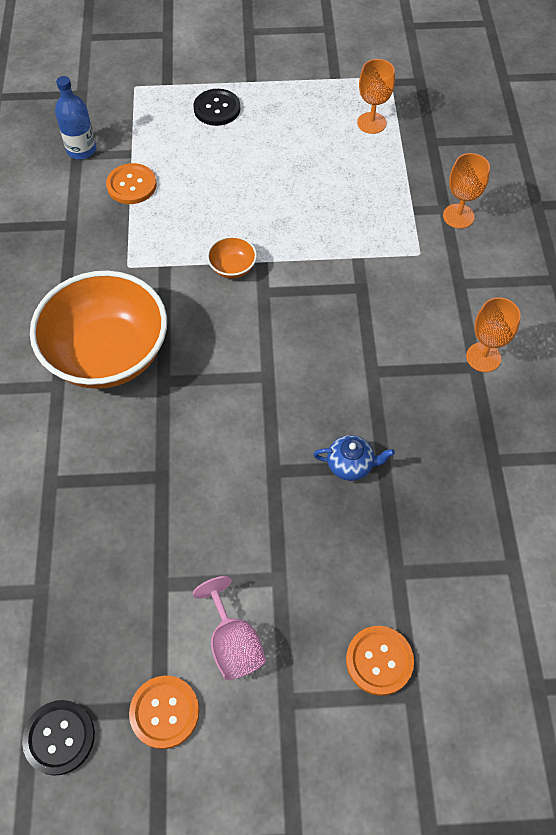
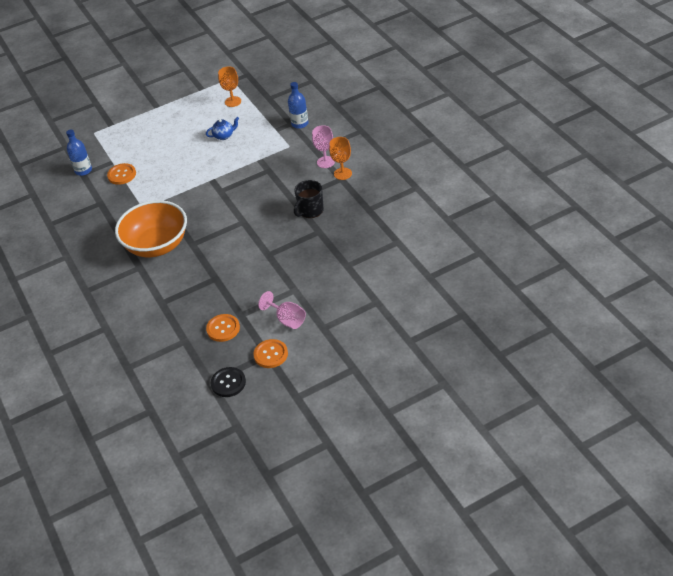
camera: 20 degrees left, 15 degrees down
black button [193,89,240,126] -> none
orange bowl [207,236,257,279] -> none
blue teapot [313,435,395,481] -> blue teapot moved to [206,117,239,140]
orange button [346,626,414,696] -> orange button moved to [206,314,240,342]
orange goblet [443,153,490,229] -> blue bottle [288,82,309,129]
none -> black mug [294,180,324,218]
none -> pink goblet [312,125,335,168]

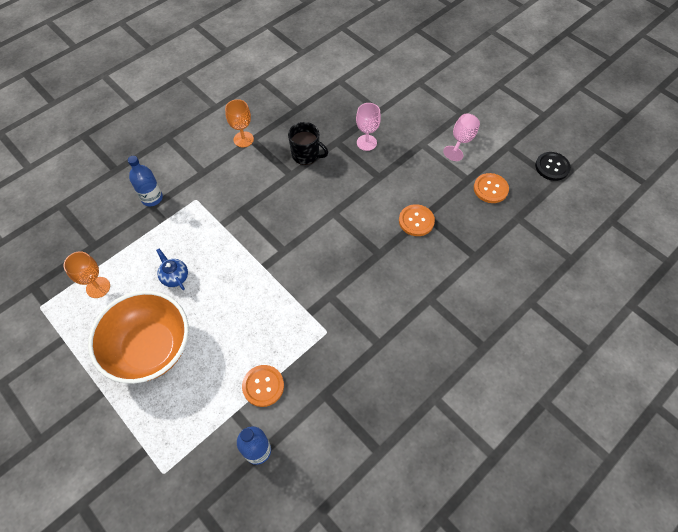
camera: 110 degrees left, 15 degrees up
orange bowl [115,200,187,257] -> orange bowl moved to [88,291,189,384]
orange button [253,339,288,368] -> orange button moved to [399,204,435,236]
pink goblet [312,125,335,168] -> pink goblet moved to [356,103,381,151]

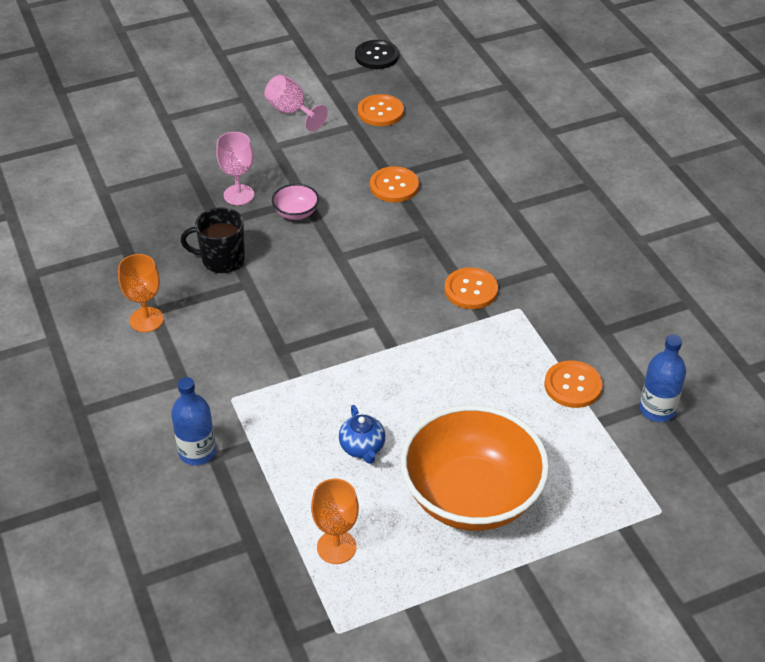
camera: 70 degrees left, 15 degrees down
blue teapot [156,249,188,290] -> blue teapot turned 90 degrees counterclockwise [339,405,385,464]
black mug [288,122,328,165] -> black mug turned 135 degrees counterclockwise [181,207,245,273]
none -> pink bowl [272,184,319,220]
none -> orange button [445,267,498,309]

